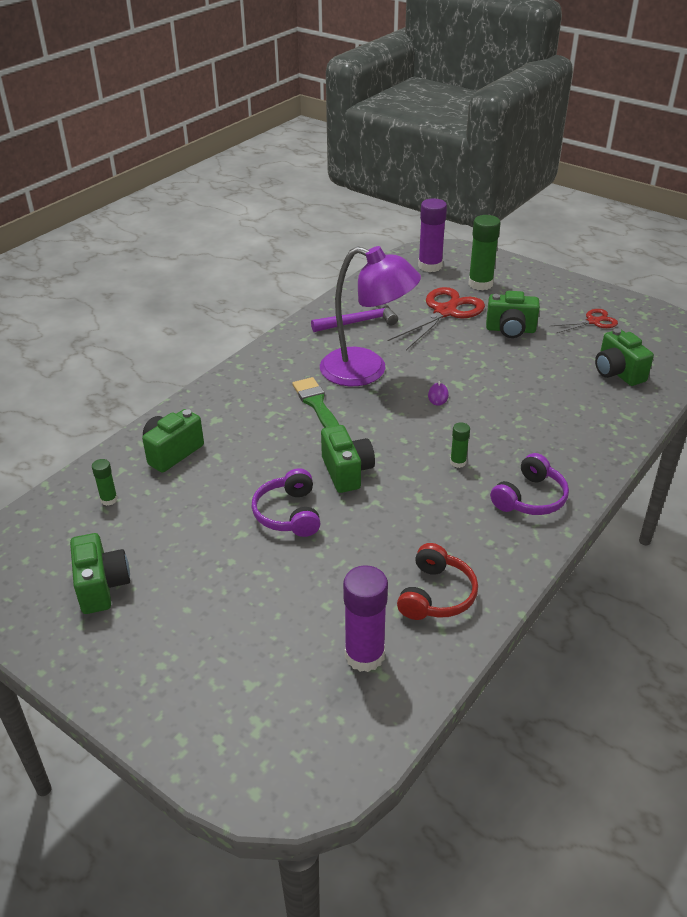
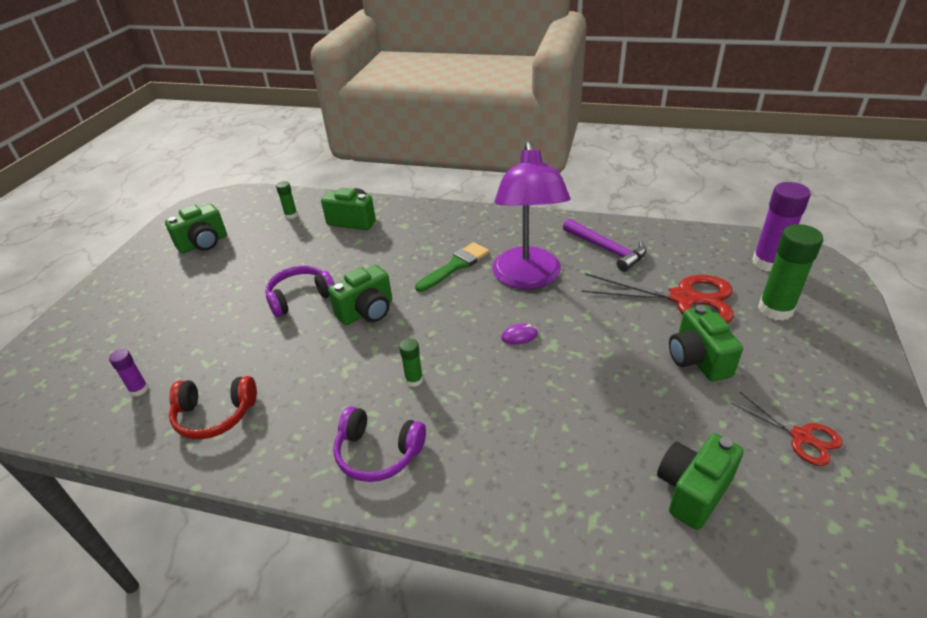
camera: 70 degrees right, 0 degrees up
purple glue stick [343,565,388,672] -> purple glue stick [109,349,148,396], size x0.50

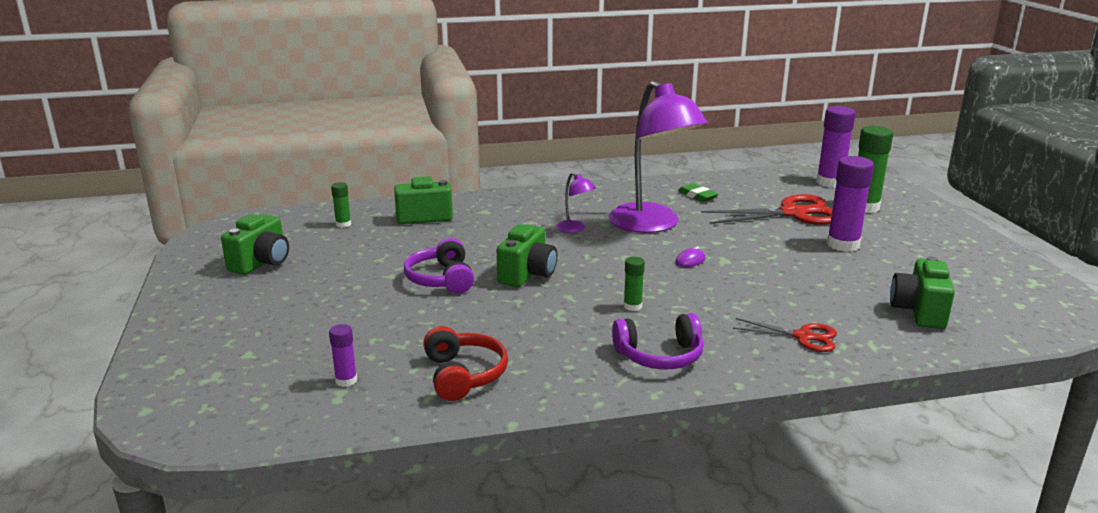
camera: 30 degrees left, 15 degrees down
red headphones [169,376,257,439] -> red headphones turned 75 degrees counterclockwise [423,326,508,401]
purple headphones [265,265,335,317] -> purple headphones turned 45 degrees counterclockwise [404,238,474,293]
green brush [415,242,489,292] -> purple lamp [556,173,596,233]
purple hammer [563,219,647,272] -> green eraser [678,183,718,202]
green camera [669,305,743,382] -> purple glue stick [827,156,874,252]
red scissors [730,392,843,466] -> red scissors moved to [733,318,837,352]

